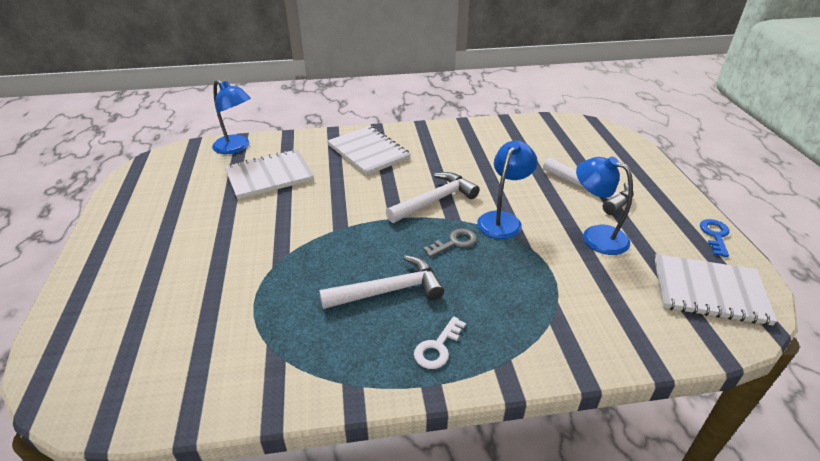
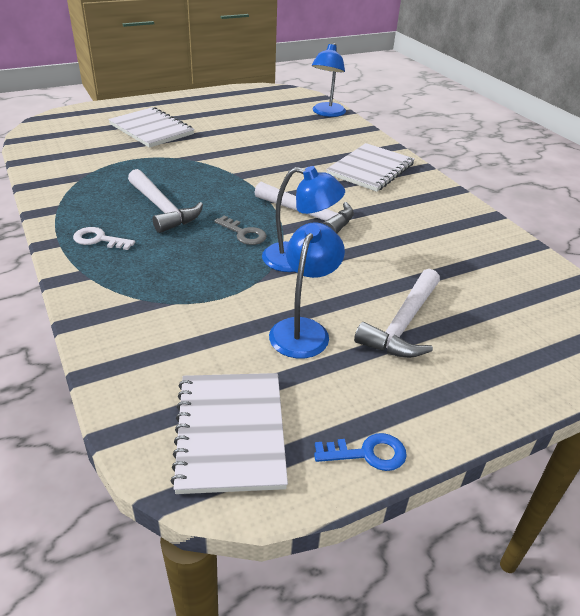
camera: 70 degrees right, 0 degrees up
white notebook [224,149,314,199] -> white notebook moved to [108,107,194,148]

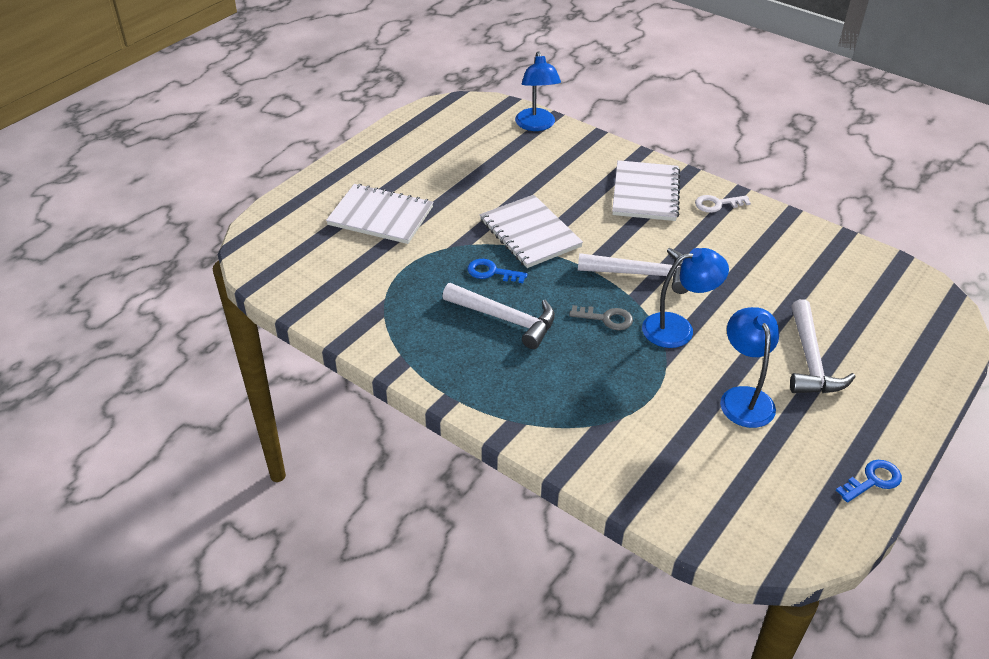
camera: 25 degrees left, 5 degrees up
white key [73,227,135,250] -> white key moved to [695,195,751,213]
white notebook [171,373,288,494] -> white notebook moved to [480,195,583,268]
none -> blue key [467,259,528,283]

